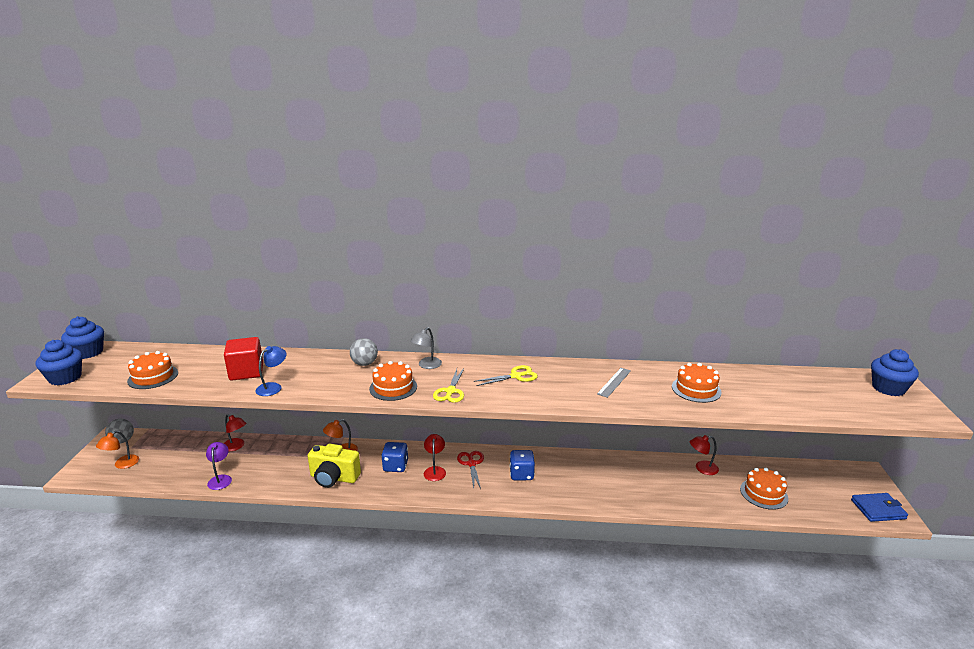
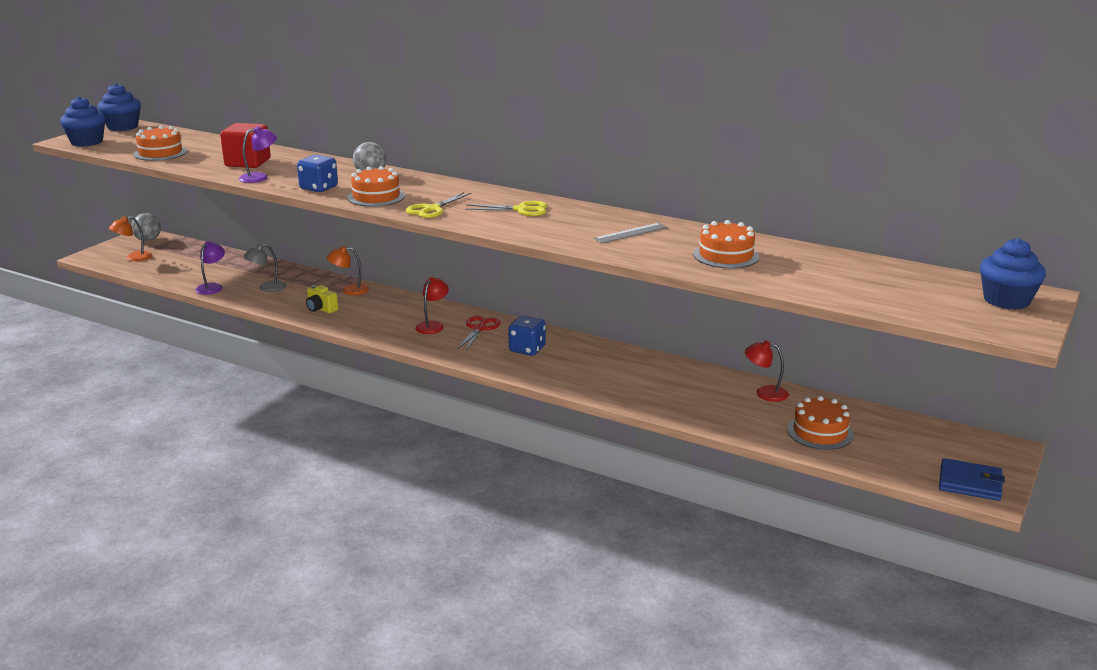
camera: 25 degrees right, 0 degrees up
red lamp [224,415,246,451] -> none
blue lamp [255,346,286,396] -> purple lamp [239,126,277,183]
yellow camera [308,444,361,488] -> yellow camera [306,285,338,314], size x0.56
blue dice [381,442,408,472] -> blue dice moved to [297,155,338,192]
grey lamp [410,327,442,369] -> grey lamp moved to [243,244,286,292]

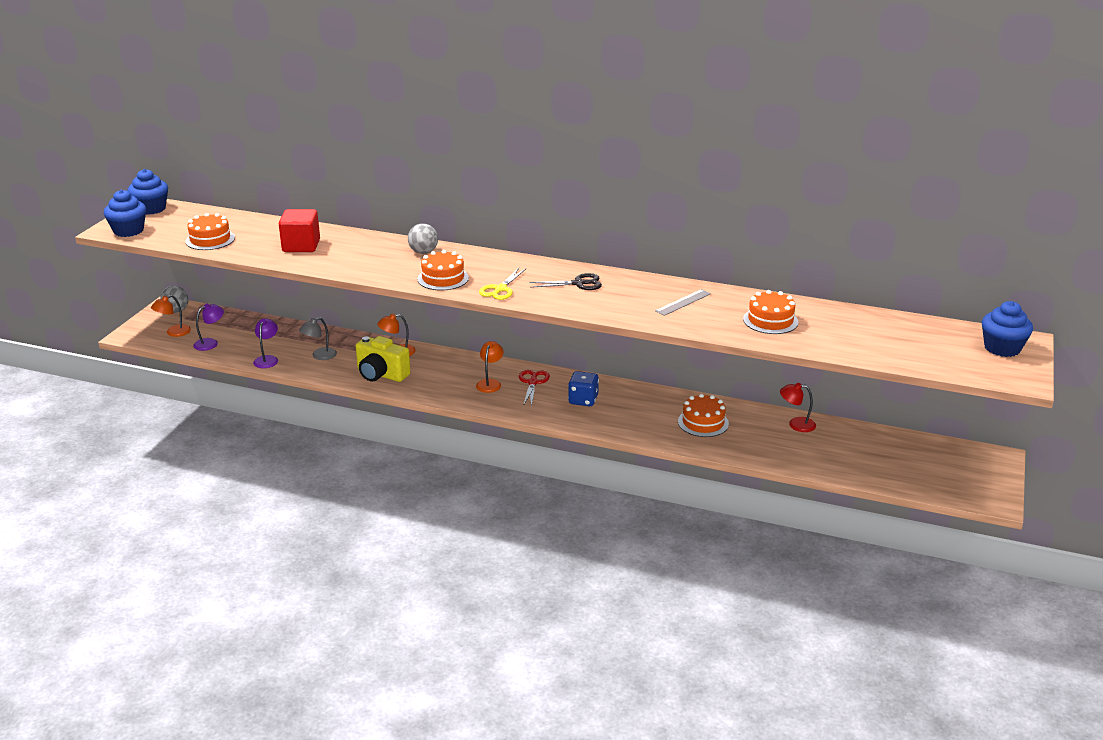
camera: 10 degrees left, 5 degrees up
purple lamp [239,126,277,183] -> purple lamp moved to [193,304,224,351]
blue dice [297,155,338,192] -> none
yellow camera [306,285,338,314] -> yellow camera [356,336,411,382], size x1.78
red lamp [415,277,449,334] -> orange lamp [476,341,504,393]
yellow scissors [465,201,547,216] -> black scissors [529,273,602,290]
orange cake [787,396,854,450] -> orange cake moved to [678,394,729,437]
blue wallet [939,458,1005,501] -> none

